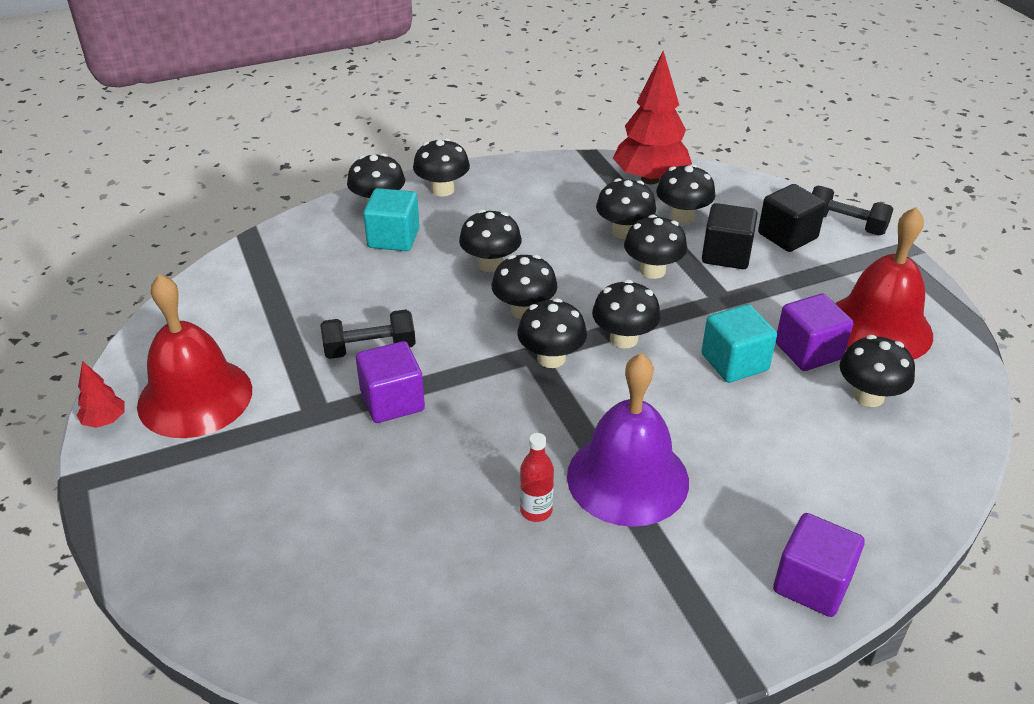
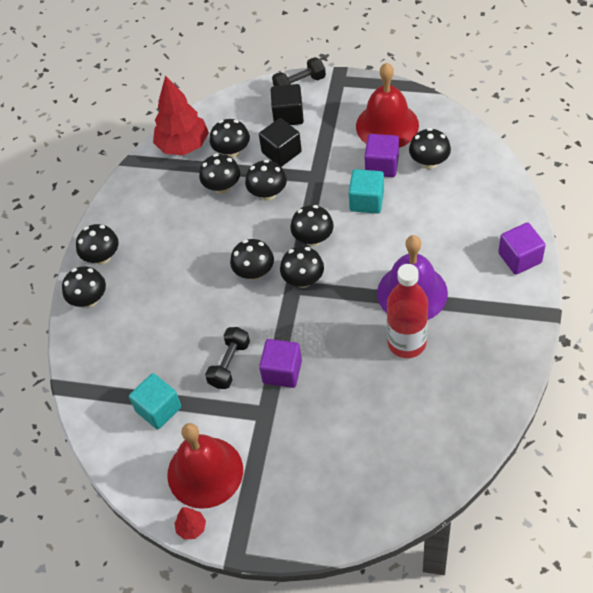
camera: 50 degrees left, 15 degrees up
turquoise cube [363,188,420,251] -> turquoise cube moved to [129,373,181,429]
black mushroom [459,210,522,272] -> none
red bottle [520,433,554,522] -> red bottle [387,264,428,358], size x2.09

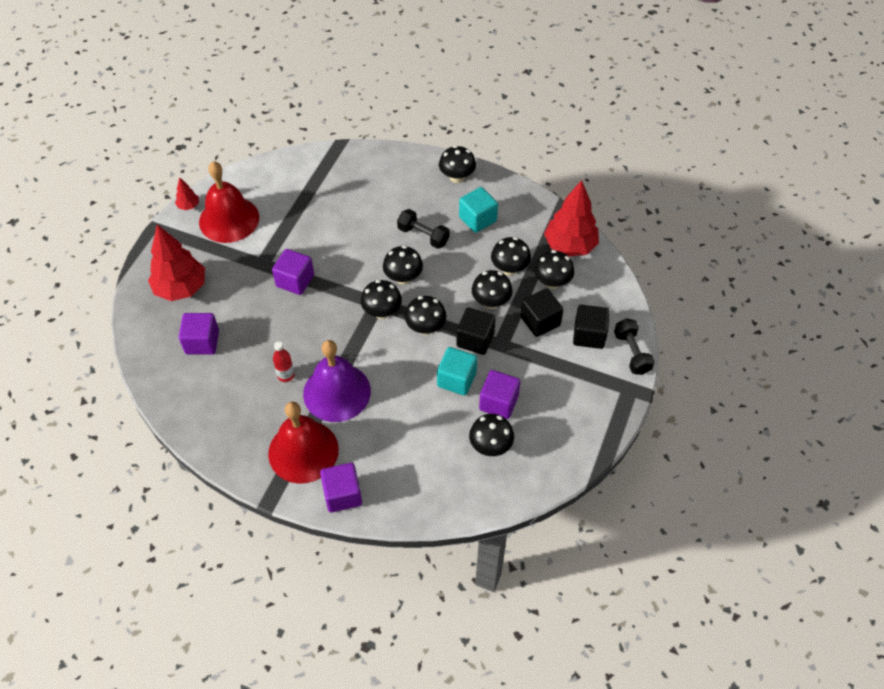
camera: 95 degrees right, 0 degrees up
black mushroom [62,267,106,308] -> none
turquoise cube [129,373,181,429] -> turquoise cube moved to [459,187,498,233]
black dumbbell [205,327,250,389] -> black dumbbell moved to [397,209,449,249]
red bell [356,63,419,148] -> red bell moved to [268,402,339,484]
red bottle [387,264,428,358] -> red bottle [273,342,295,382], size x0.48
none -> red tree [148,224,205,301]
none -> purple cube [179,313,219,355]
none -> black cube [456,307,496,355]

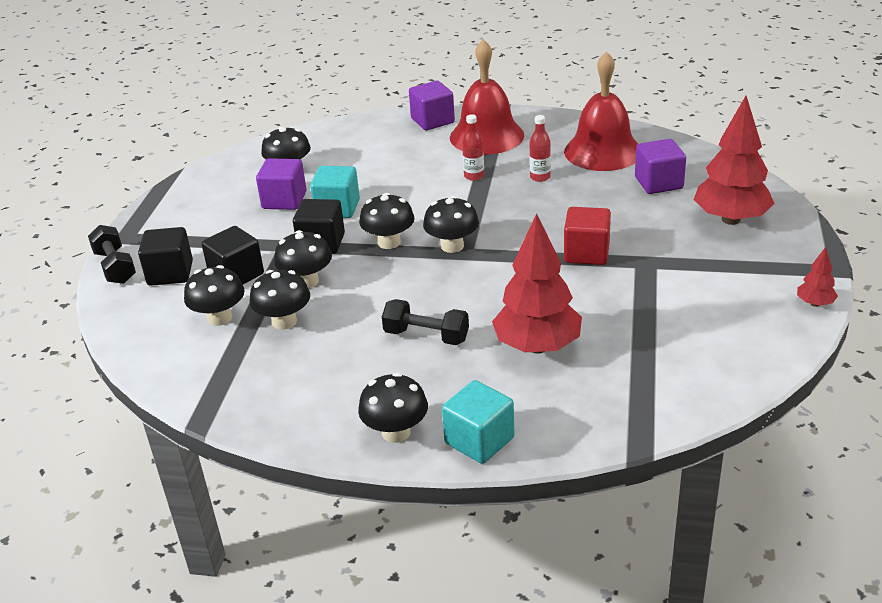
camera: 170 degrees right, 20 degrees down
red bell [199,161,259,243] -> red bell moved to [564,51,638,171]
purple cube [272,249,314,295] -> red cube [564,207,611,265]
purple bell [303,340,371,422] -> red bottle [462,114,484,181]
black mushroom [383,246,423,285] -> none
turquoise cube [459,187,498,233] -> turquoise cube moved to [442,380,515,464]
red tree [544,180,599,256] -> red tree moved to [492,213,582,354]

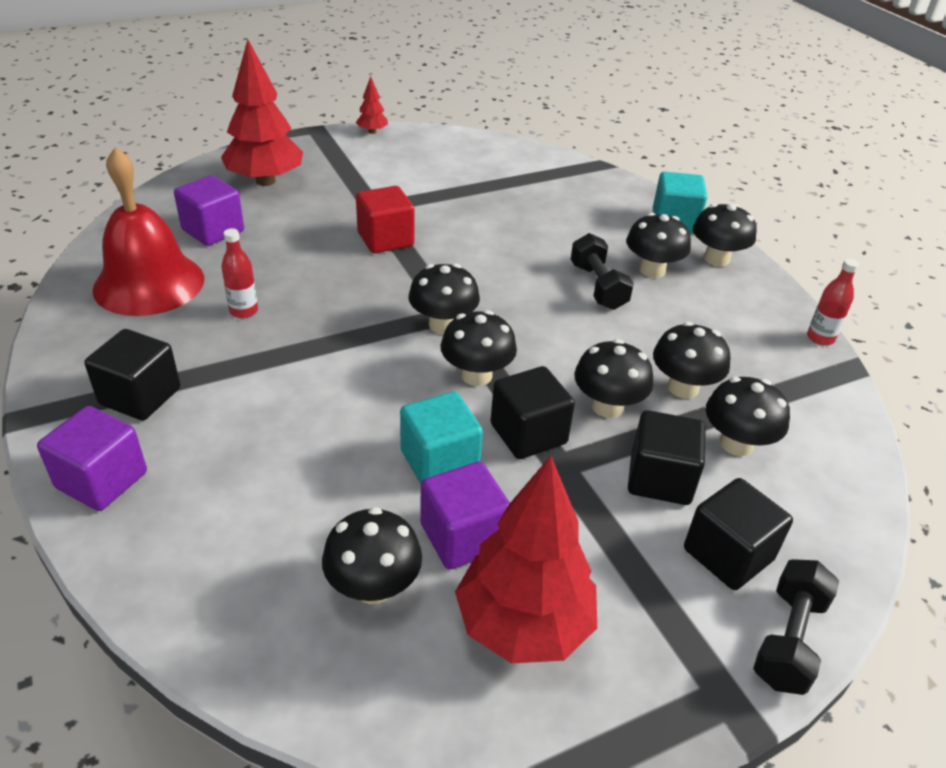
camera: 130 degrees left, 5 degrees up
red bell [450,39,524,155] -> black cube [84,329,180,420]
red bottle [462,114,484,181] -> red bottle moved to [807,259,859,346]
red tree [492,213,582,354] -> red tree moved to [455,456,597,664]
none -> black mushroom [626,213,691,278]

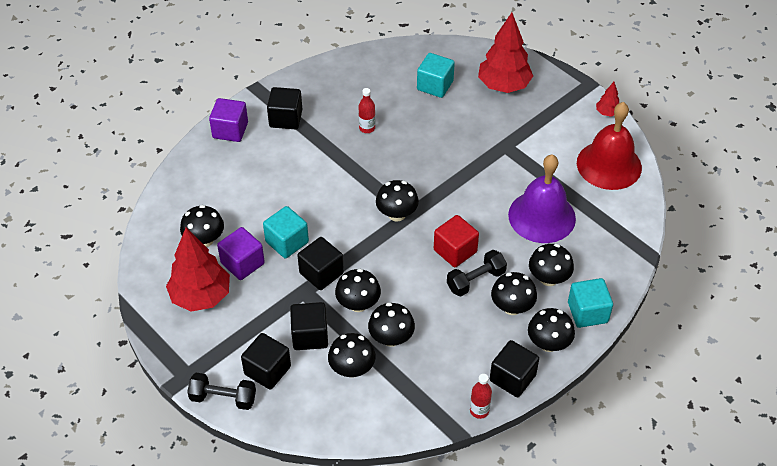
camera: 75 degrees right, 10 degrees up
red bell [92,147,204,316] -> red bell moved to [577,102,642,190]
purple cube [174,175,244,246] -> turquoise cube [417,53,455,98]
red cube [356,186,414,253] -> red cube moved to [434,215,479,267]
black mushroom [441,310,517,386] -> black mushroom moved to [529,244,574,286]
none -> black cube [490,340,539,397]
none -> purple bell [508,154,576,243]

